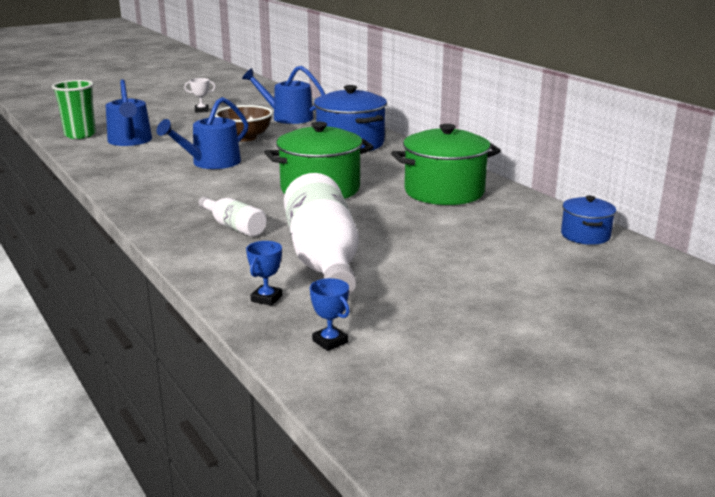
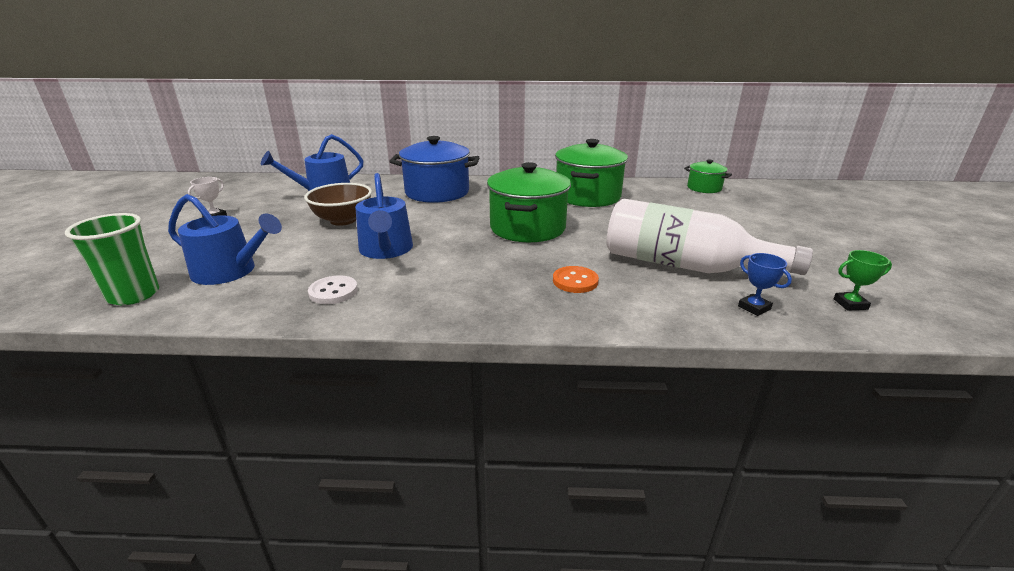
camera: 55 degrees left, 5 degrees up
white bottle [198,196,267,237] -> orange button [553,266,599,293]
blue trophy [310,278,350,351] -> green trophy [834,250,892,311]
blue pot [561,196,616,245] -> green pot [684,159,732,193]
none -> white button [308,275,358,304]

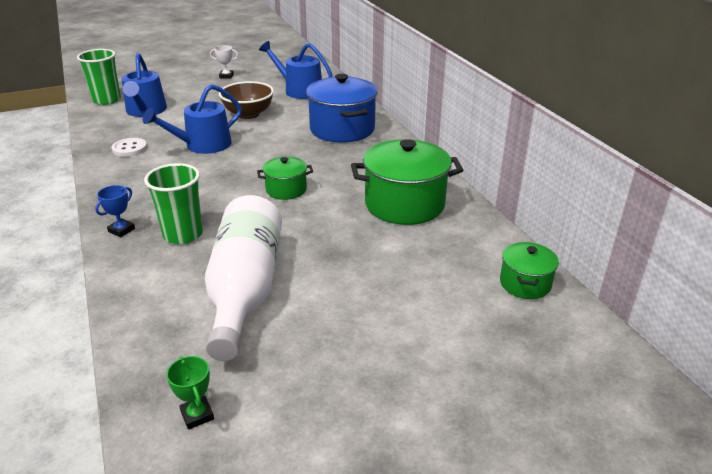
camera: 65 degrees right, 5 degrees up
green pot [487,162,571,242] -> green pot [257,157,313,200], size x0.53
orange button [553,266,599,293] -> green cup [144,163,203,244]
blue trophy [738,253,792,316] -> blue trophy moved to [95,185,135,237]

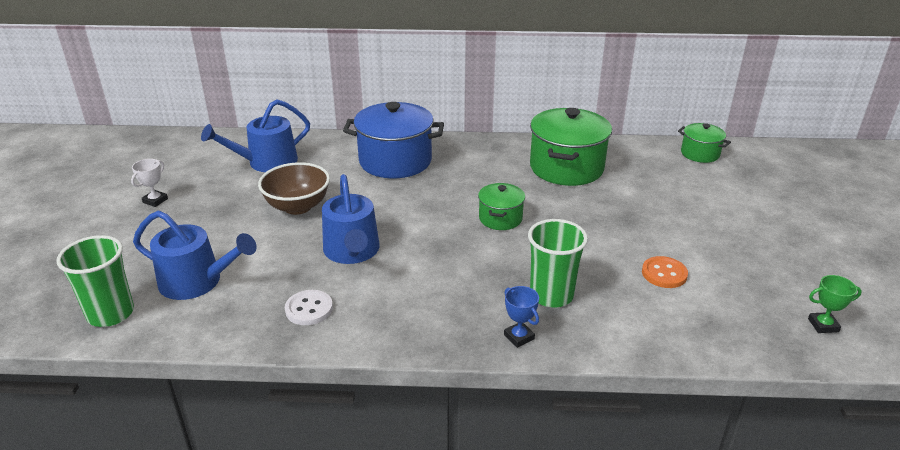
camera: 65 degrees left, 0 degrees up
white bottle [205,195,282,361] -> orange button [642,256,688,288]

